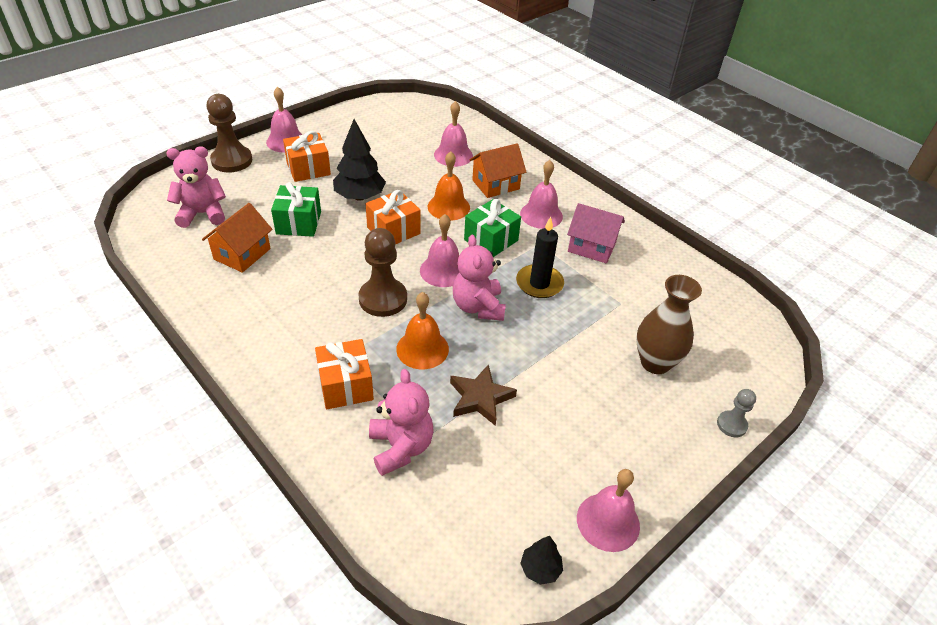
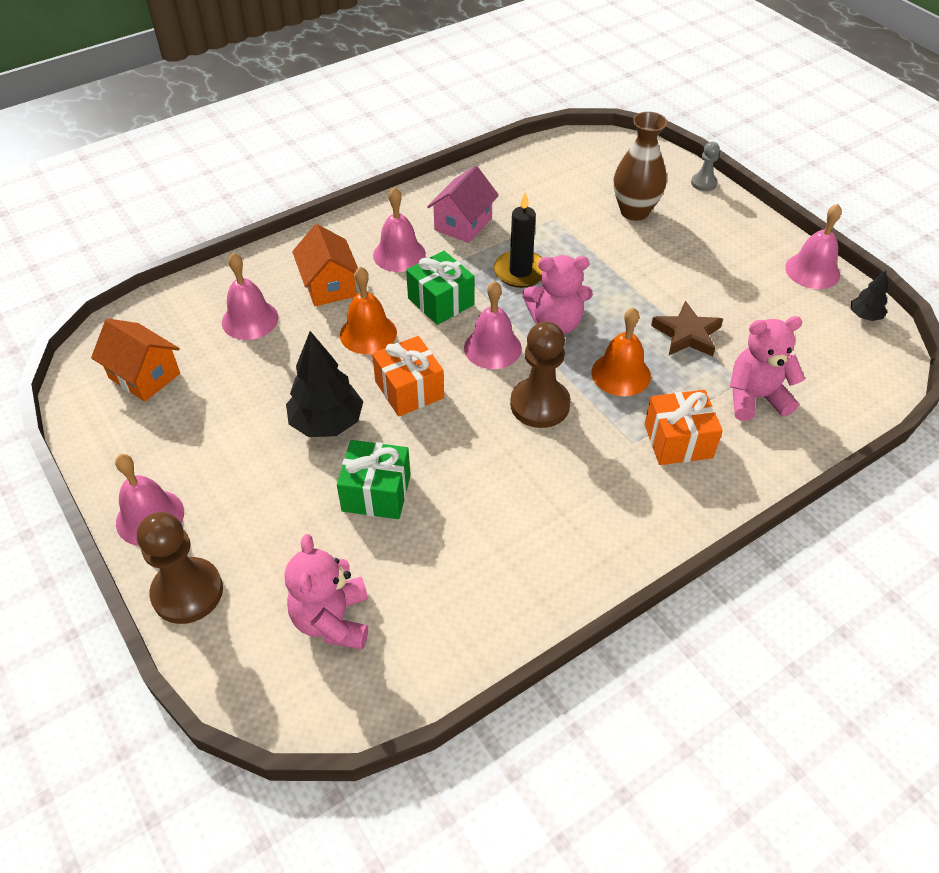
camera: 80 degrees left, 5 degrees up
orange house [202,203,272,273] -> orange house moved to [91,318,180,402]
orange gift [283,131,331,182] -> none

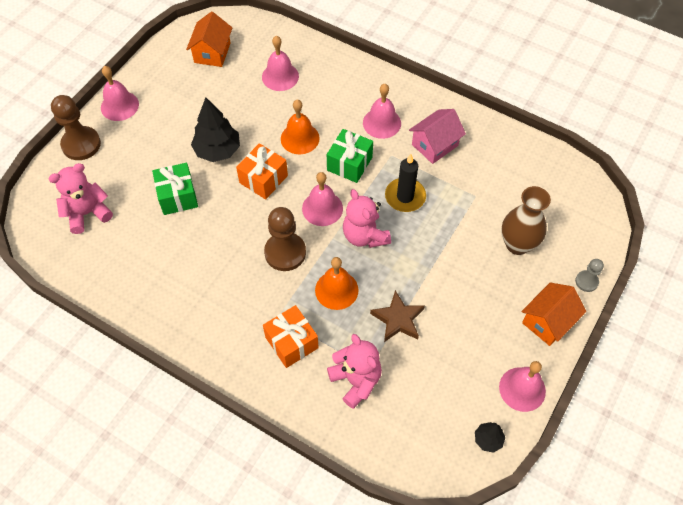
camera: 65 degrees right, 10 degrees up
orange house [292,224,358,306] -> orange house moved to [521,282,586,346]
pink house [427,166,499,243] -> pink house turned 45 degrees counterclockwise [409,109,466,164]

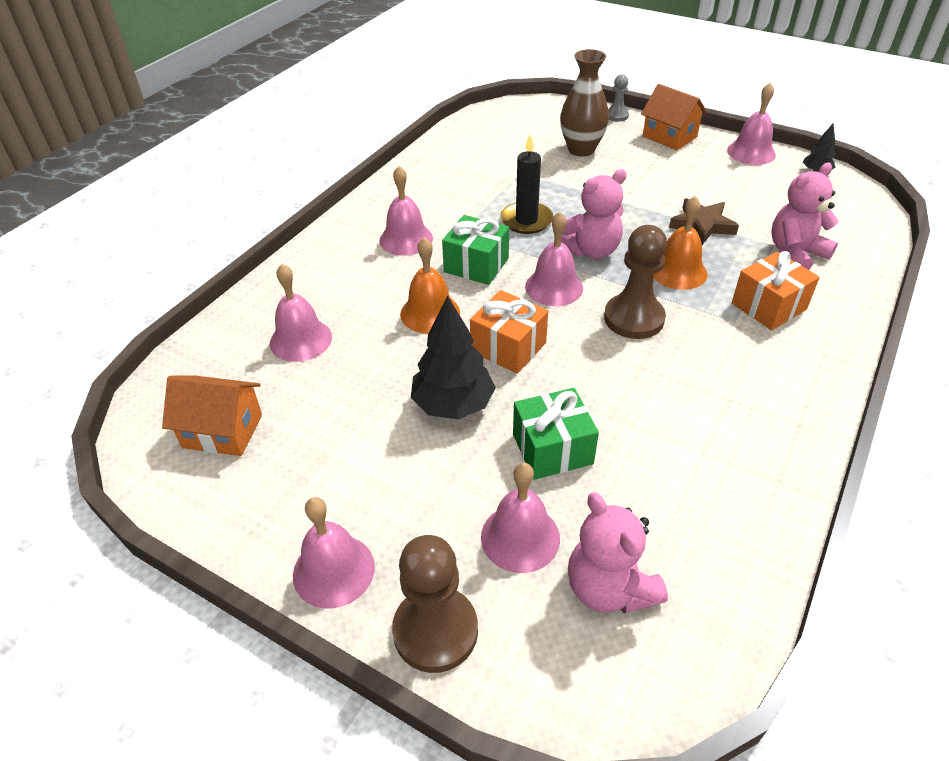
camera: 90 degrees left, 15 degrees down
pink house [409,109,466,164] -> none
none -> pink bell [481,463,560,573]

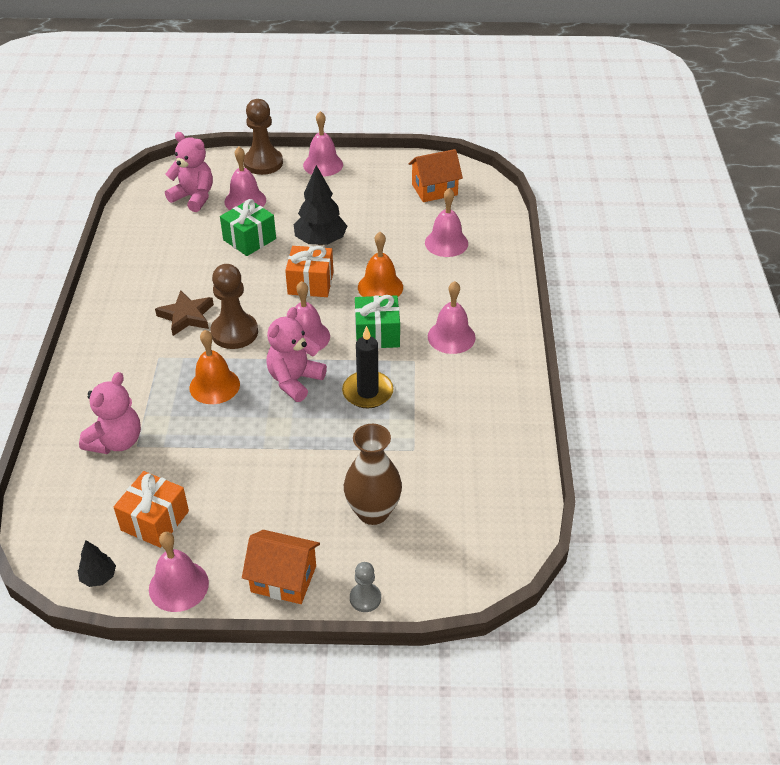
camera: 150 degrees right, 0 degrees up
brown star [669,198,739,245] -> brown star moved to [155,290,214,336]
orange gift [732,251,820,330] -> orange gift moved to [114,471,189,548]

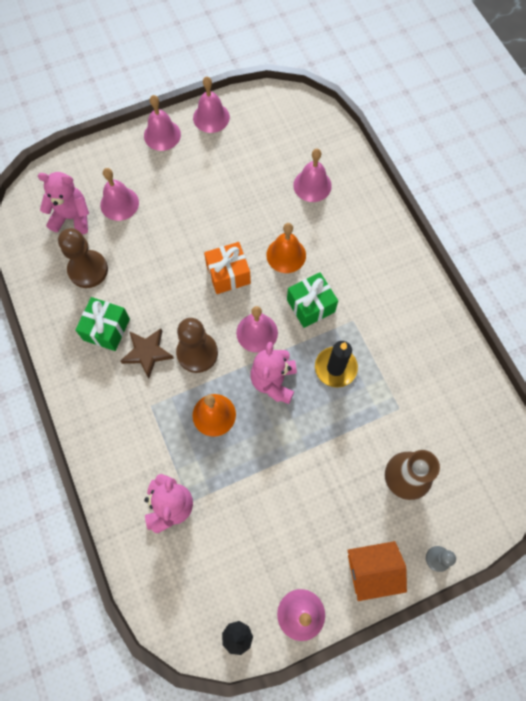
camera: 25 degrees left, 25 degrees up
orange gift [114,471,189,548] -> none
green gift [220,199,276,256] -> green gift moved to [75,297,130,351]
brown pawn [244,99,283,175] -> brown pawn moved to [58,228,108,288]
black tree [294,165,347,245] -> none
orange house [408,149,463,202] -> none
pink bell [428,281,476,354] -> pink bell moved to [193,76,230,133]

